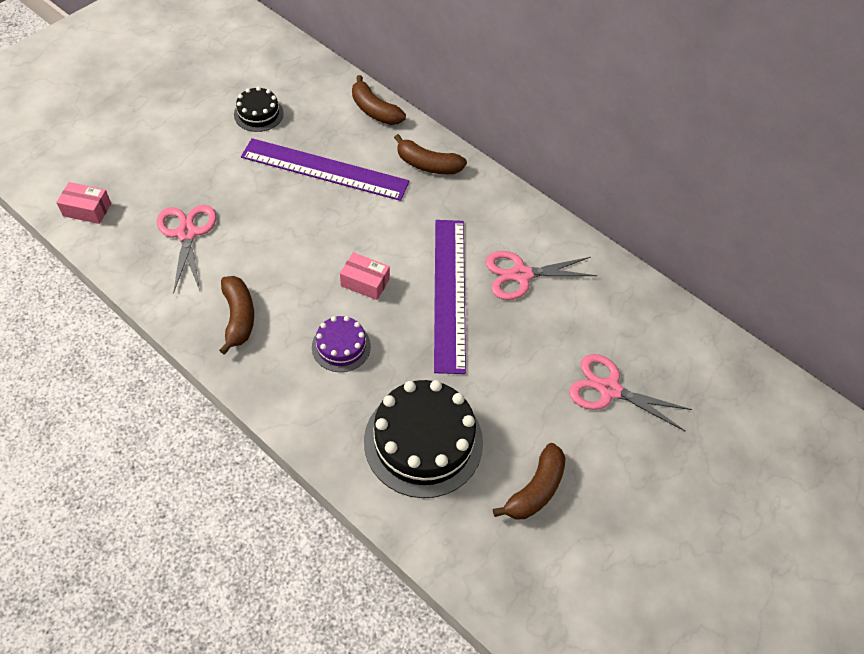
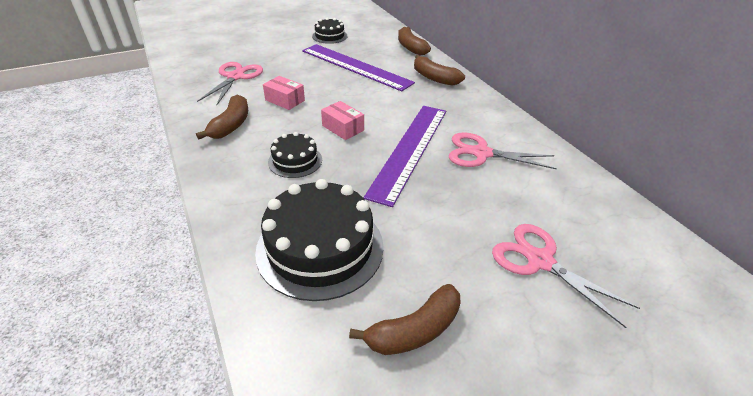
camera: 25 degrees right, 15 degrees down
pink box [56,182,111,224] -> pink box moved to [263,76,305,110]
purple cake [312,316,371,372] -> black cake [268,132,322,178]

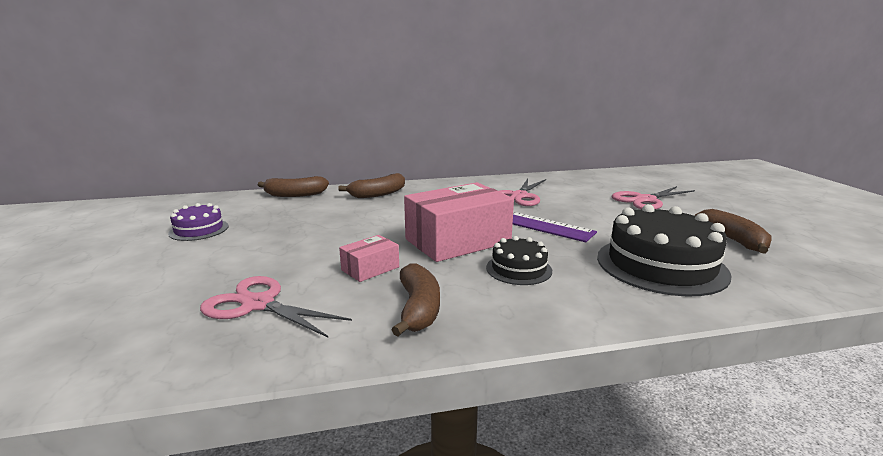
camera: 75 degrees left, 20 degrees down
brown banana [196,94,248,139] -> brown banana turned 60 degrees clockwise [392,263,440,336]
purple ruler [302,44,415,91] -> none
black cake [312,18,347,44] -> purple cake [168,203,228,241]
pink box [321,101,364,140] -> pink box [404,182,514,262], size x2.08

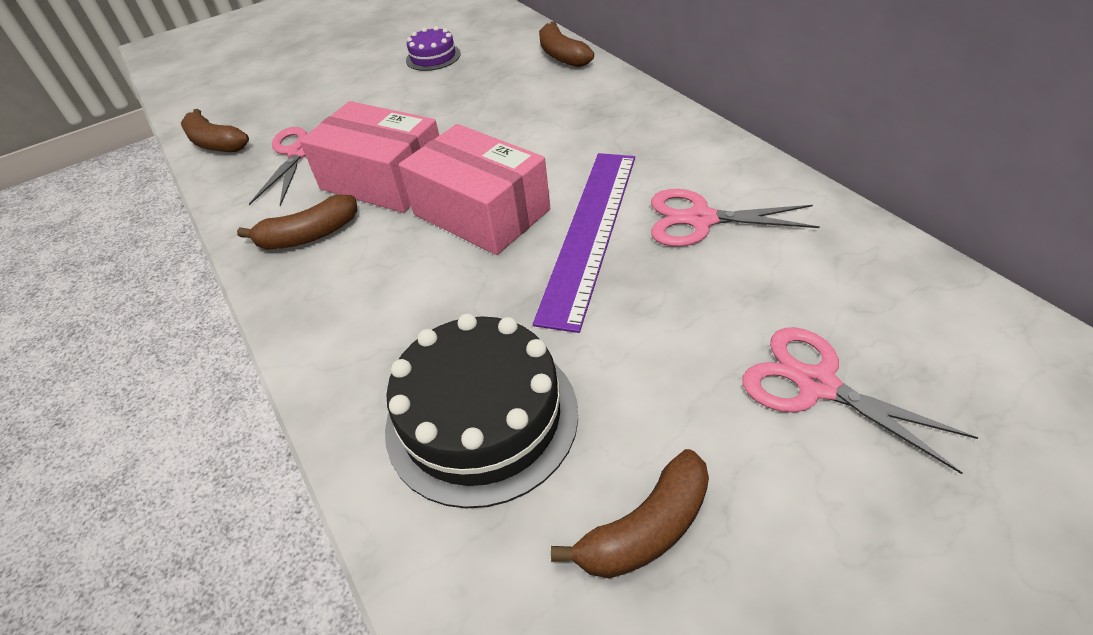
camera: 75 degrees right, 25 degrees up
brown banana [338,173,405,198] -> brown banana moved to [181,109,249,152]
pink box [339,235,399,282] -> pink box [300,101,439,213], size x2.08
black cake [486,236,552,285] -> none

